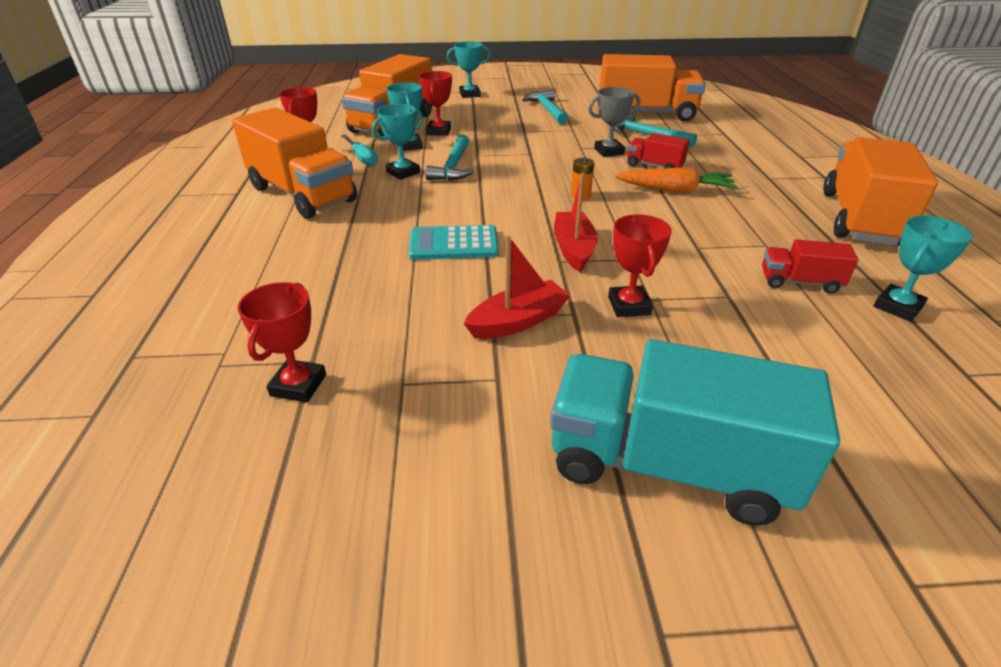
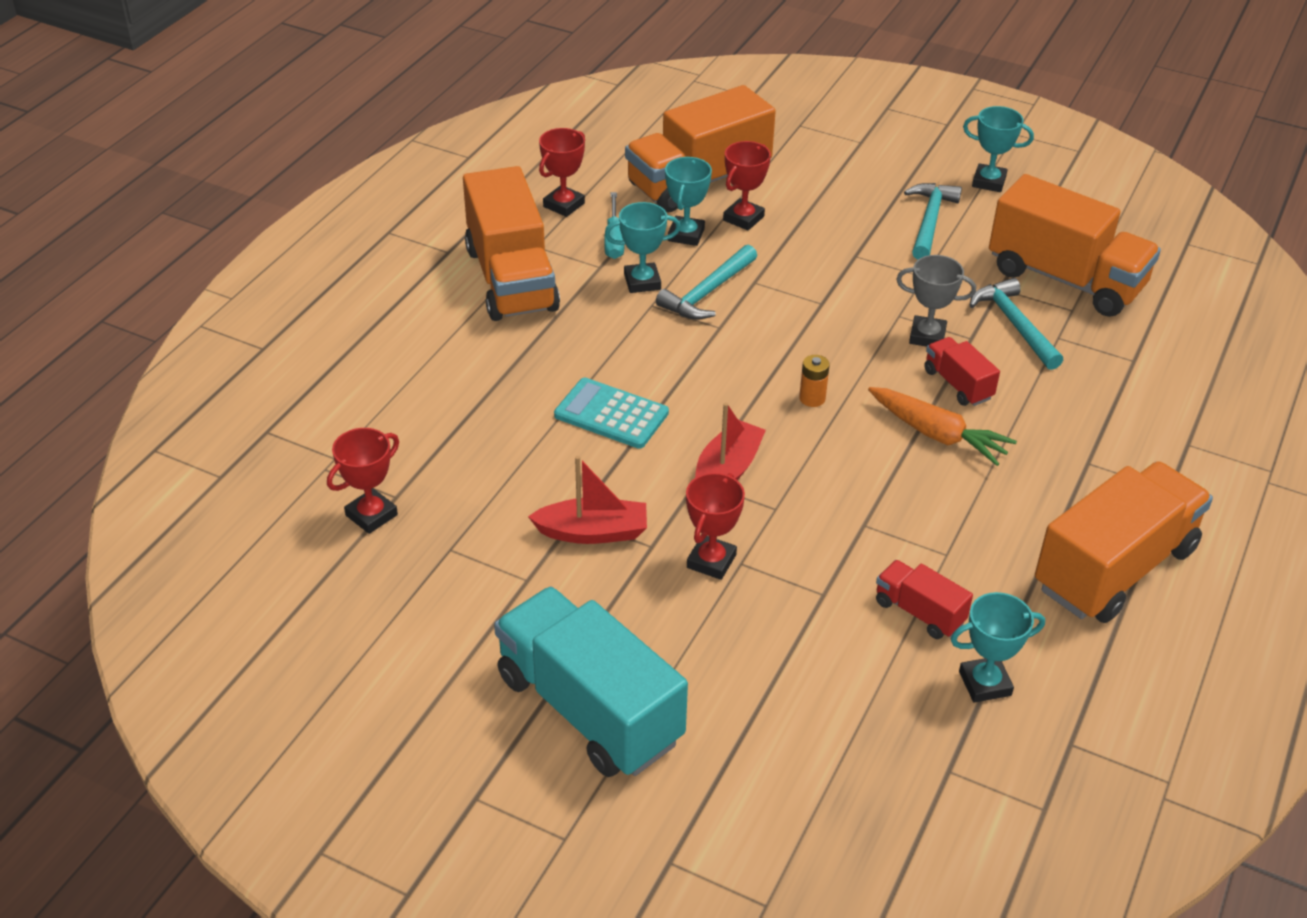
camera: 30 degrees right, 5 degrees up
turquoise trophy [446,41,491,98] -> turquoise trophy moved to [963,106,1034,192]

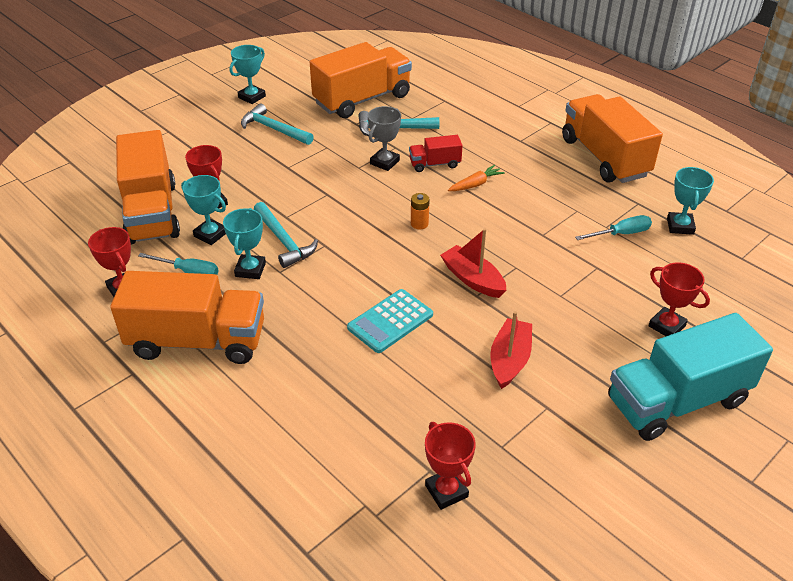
camera: 70 degrees left, 0 degrees up
red trophy [686,473,745,580] -> red trophy moved to [649,263,710,336]
orange carrot [868,387,1017,466] -> orange carrot [448,165,505,191], size x0.64
red truck [876,560,973,639] -> turquoise screwdriver [575,215,652,240]

